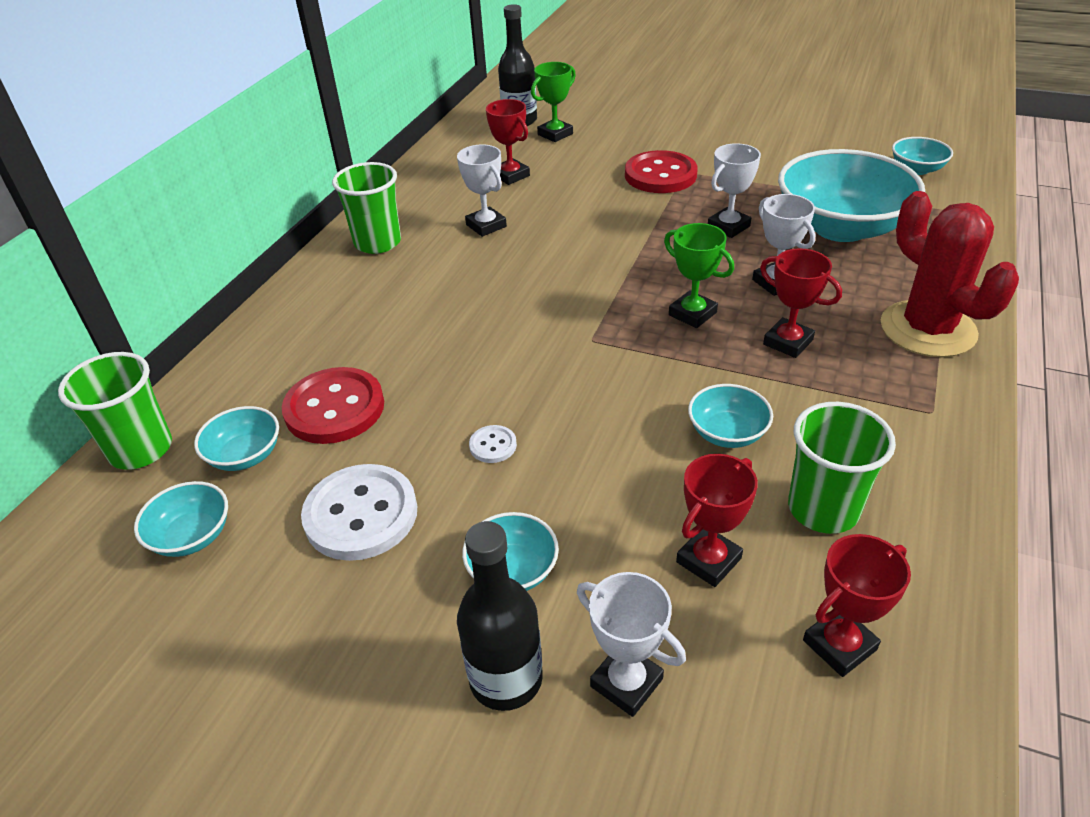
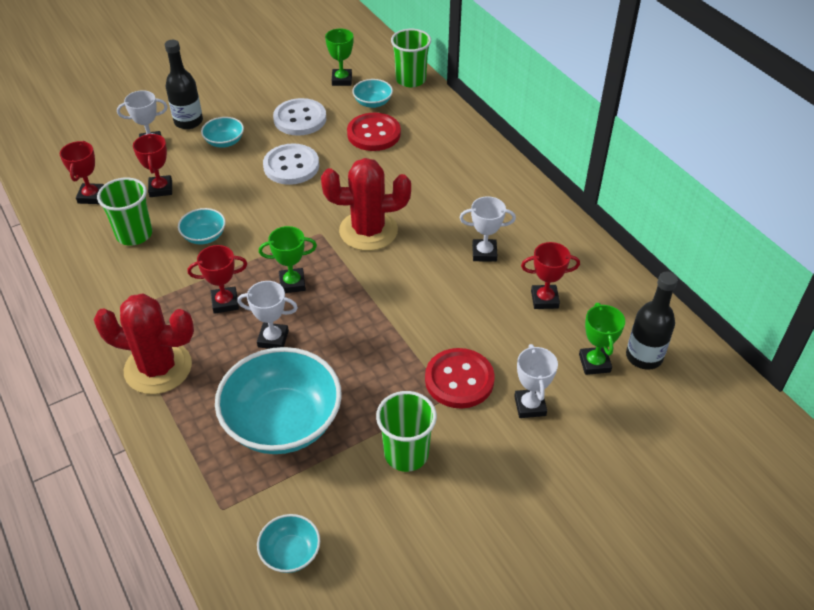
camera: 125 degrees right, 5 degrees up
turquoise bowl [134,481,228,557] -> green trophy [325,29,353,86]
green cup [332,162,401,254] -> green cup moved to [376,391,437,472]
white button [469,425,517,463] -> white button [263,143,319,185], size x2.21
white trophy [708,143,761,238] -> white trophy moved to [514,344,558,418]
none -> red cactus [321,158,411,251]

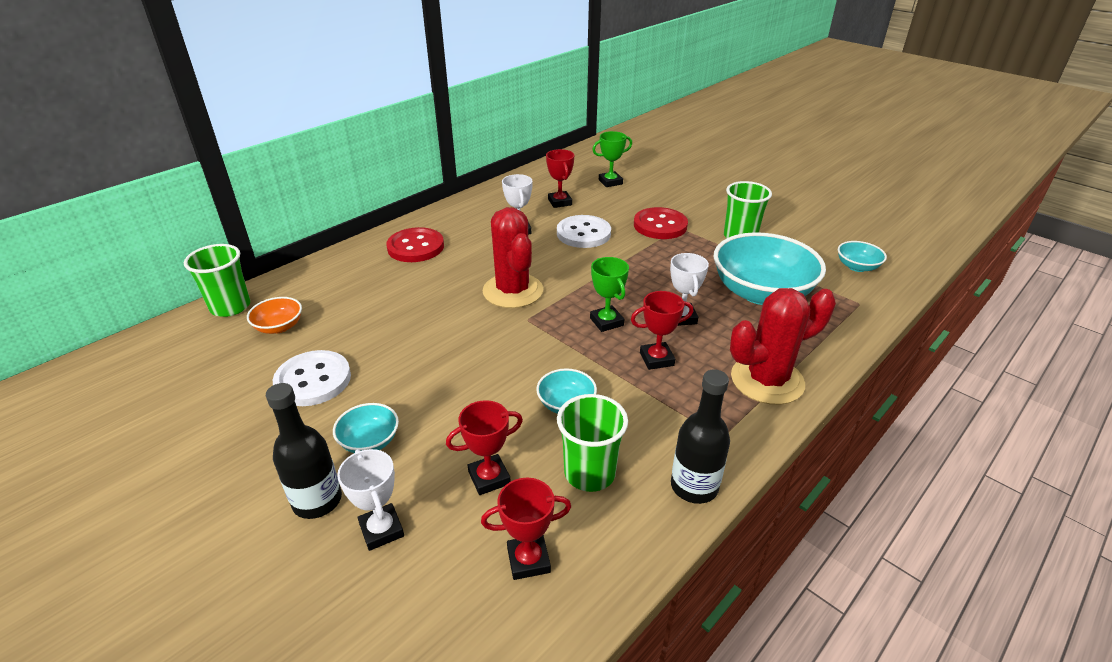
camera: 105 degrees left, 10 degrees down
red cactus [94,294,194,394] -> red cactus turned 75 degrees clockwise [730,288,836,405]
red trophy [188,245,247,314] -> red trophy turned 75 degrees counterclockwise [631,291,693,370]
white button [263,143,319,185] -> white button moved to [557,215,611,248]
green trophy [325,29,353,86] -> none
red button [347,113,401,151] -> red button moved to [386,227,444,262]
turquoise bowl [352,79,393,108] -> orange bowl [247,297,302,334]
white trophy [514,344,558,418] -> none
black bottle [626,272,678,370] -> black bottle moved to [671,369,730,504]

